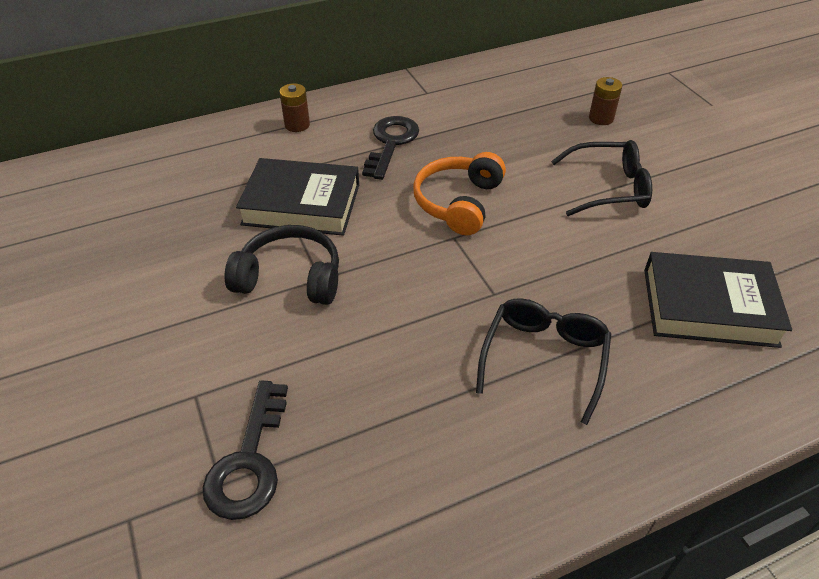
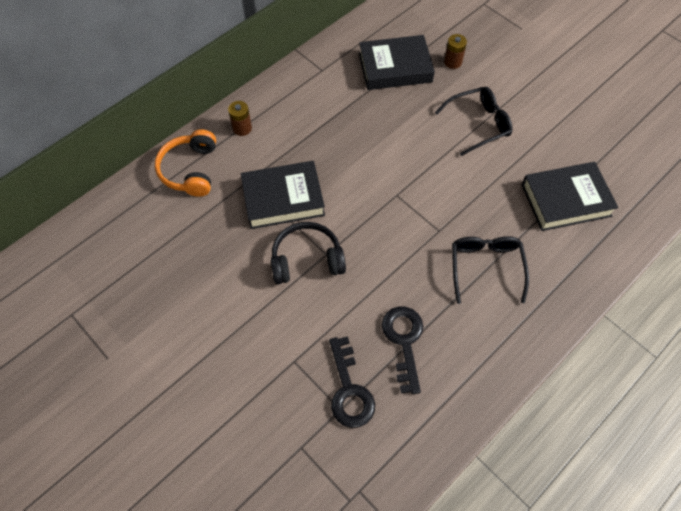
camera: 20 degrees left, 15 degrees up
black key [362,116,419,180] -> black key moved to [382,306,423,394]
orange headphones [413,152,506,235] -> orange headphones moved to [155,129,216,197]
none -> black book [359,35,435,90]

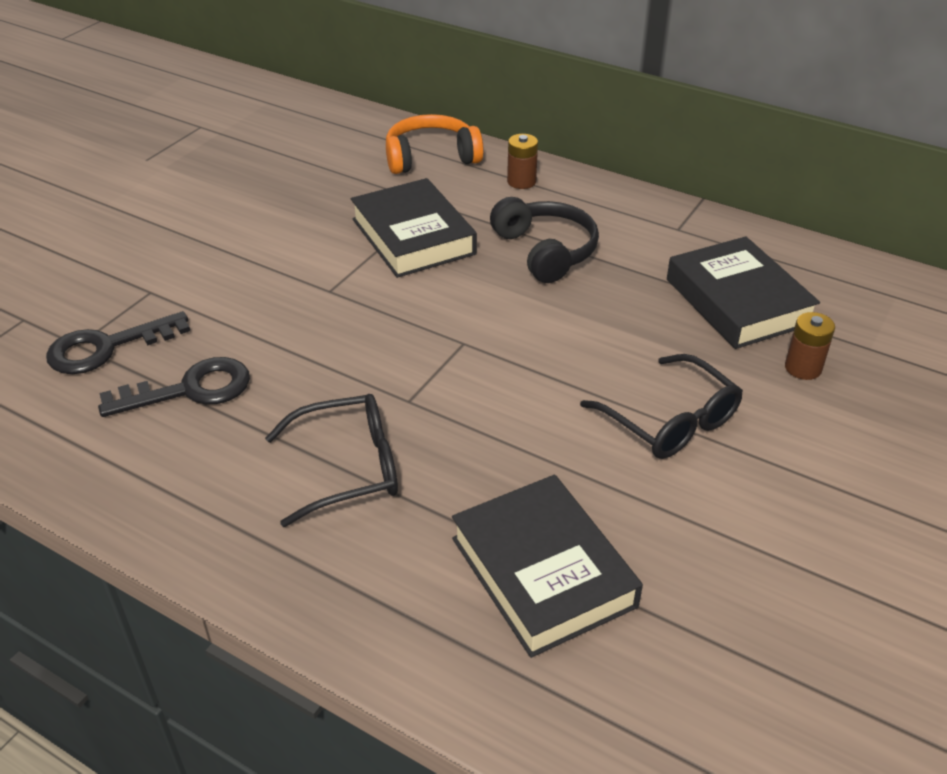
camera: 75 degrees right, 20 degrees down
black headphones [271,222,346,284] -> black headphones moved to [490,197,599,283]

